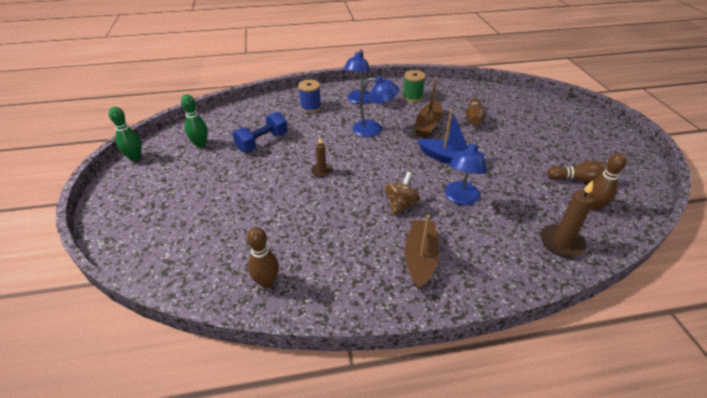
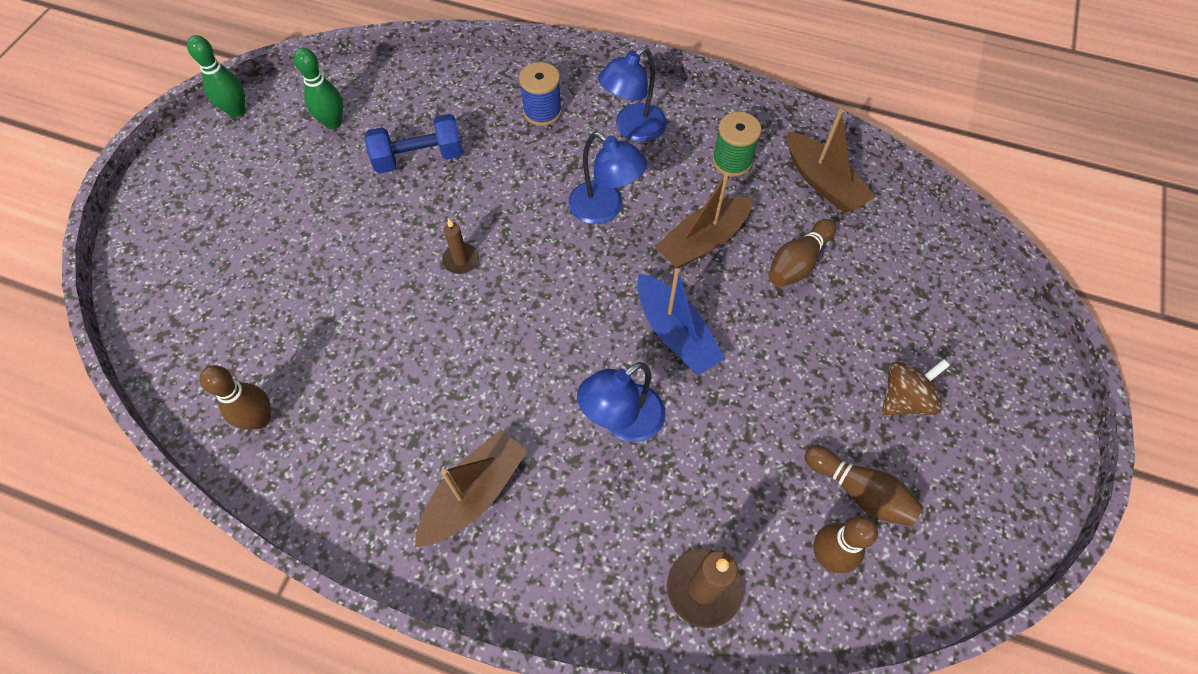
camera: 30 degrees right, 20 degrees up
brown spinning top [384,172,420,216] -> brown spinning top moved to [882,359,950,415]
none -> brown boat [787,109,876,213]

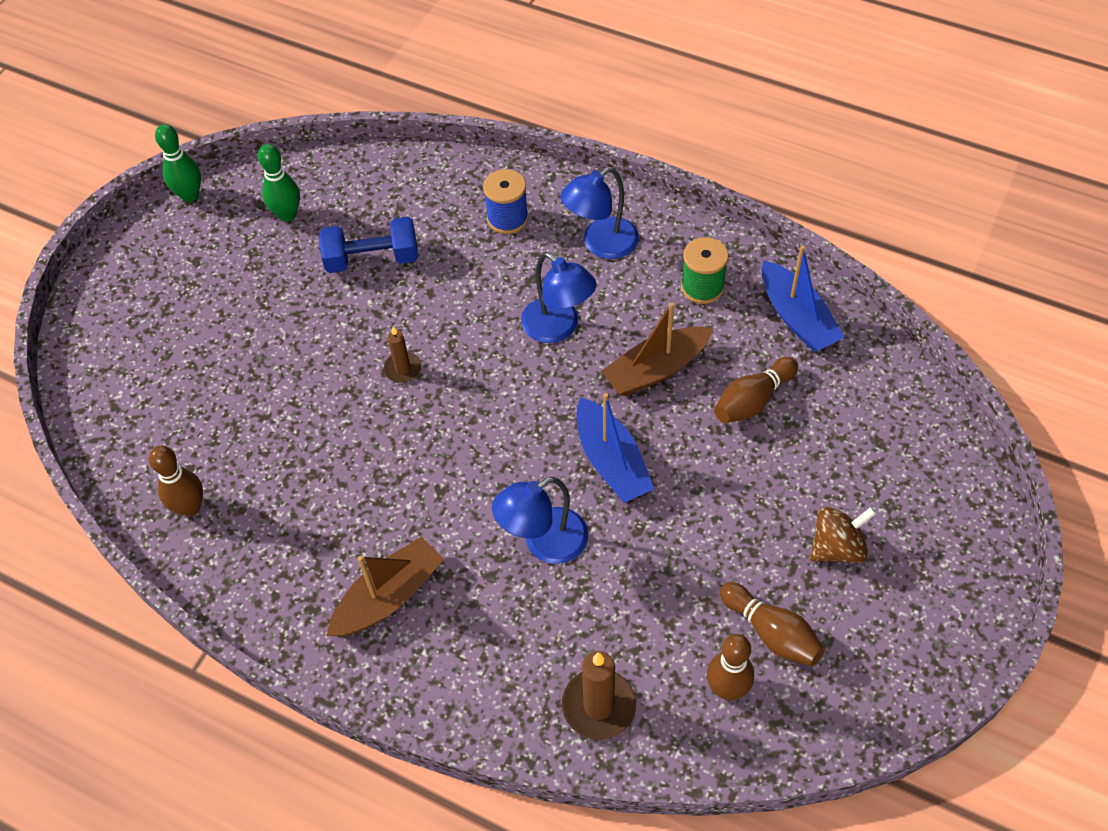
camera: 10 degrees right, 5 degrees down
brown boat [787,109,876,213] -> blue boat [762,245,845,352]

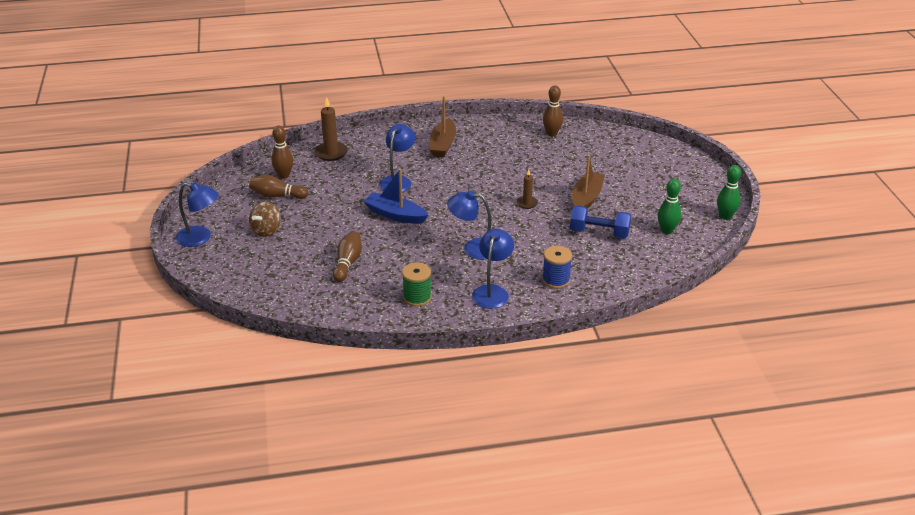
camera: 140 degrees right, 20 degrees down
blue dumbbell [319,217,418,273] -> blue dumbbell turned 60 degrees clockwise [570,205,631,239]
brown boat [601,302,713,396] -> brown boat moved to [572,155,605,209]
blue boat [762,245,845,352] -> none
none -> blue lamp [176,182,219,247]

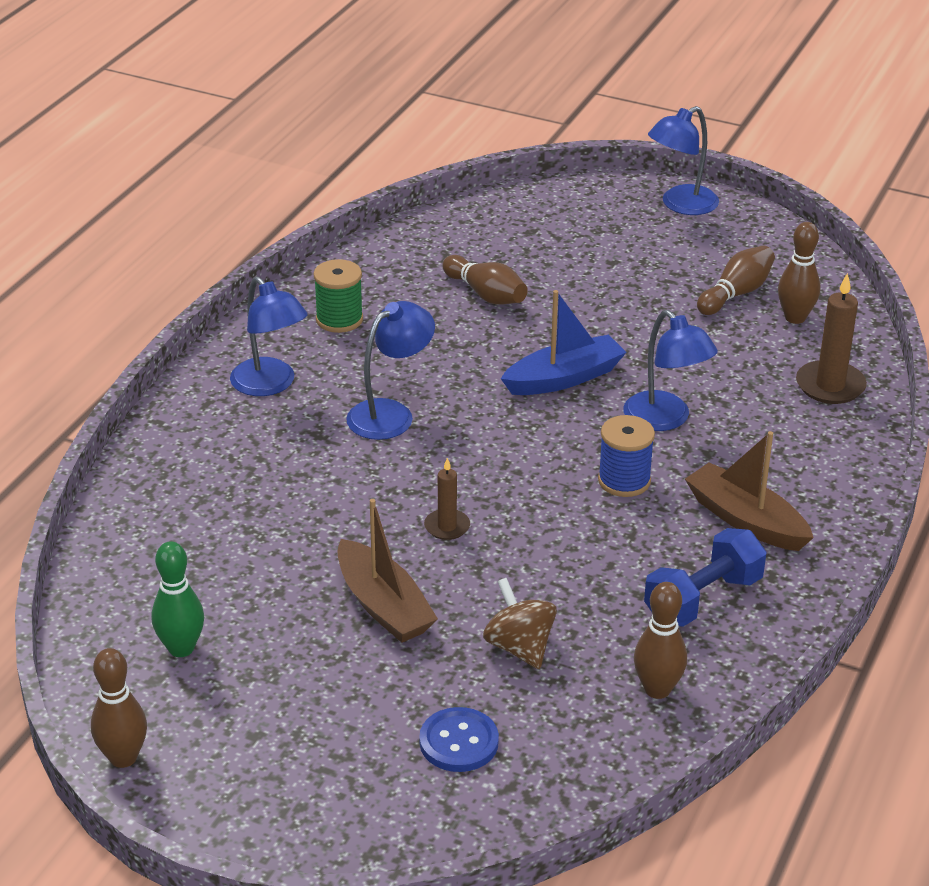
camera: 125 degrees right, 0 degrees up
brown spinning top [249,201,281,237] -> brown spinning top moved to [483,578,557,669]
blue spool [542,246,572,289] -> blue spool moved to [598,415,655,497]
blue dumbbell [570,205,631,239] -> blue dumbbell moved to [644,528,767,627]
green bowling pin [717,165,741,220] -> brown bowling pin [91,648,147,768]
none -> blue button [419,707,499,772]

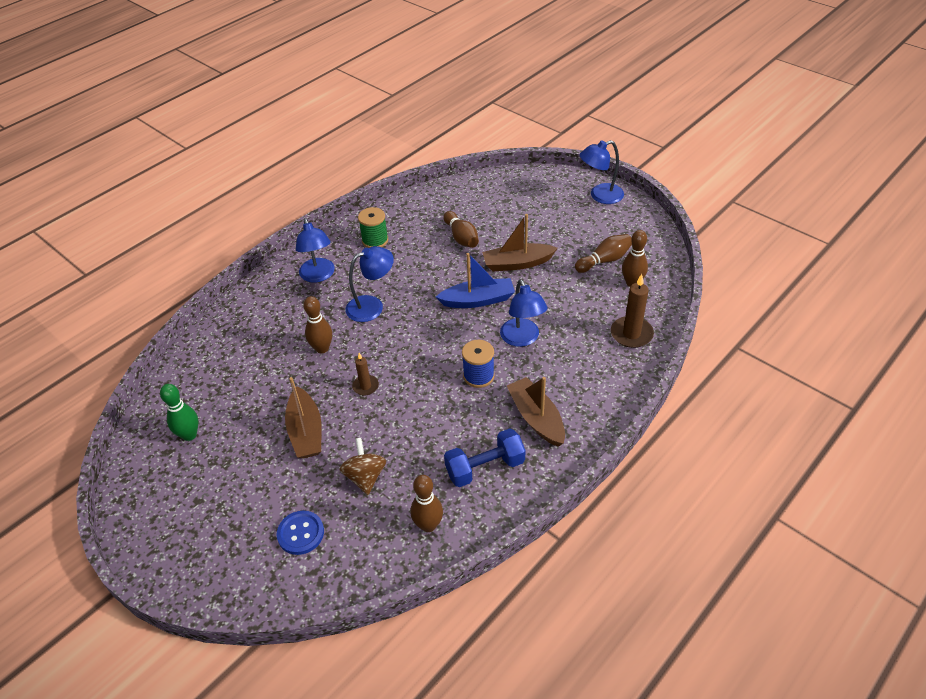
camera: 20 degrees right, 10 degrees up
brown bowling pin [91,648,147,768] -> brown bowling pin moved to [303,296,332,353]
none -> brown boat [482,214,558,271]

